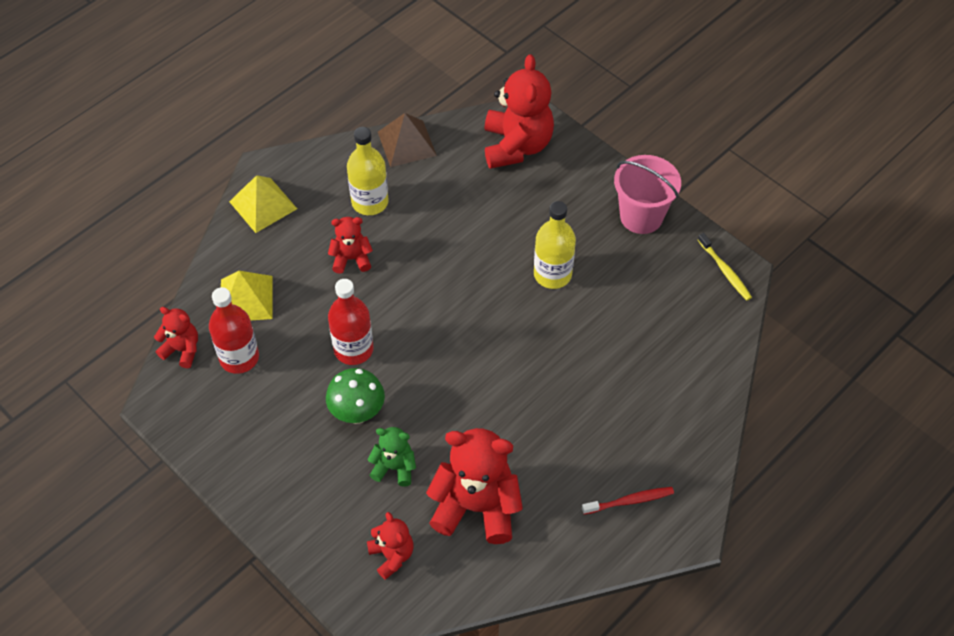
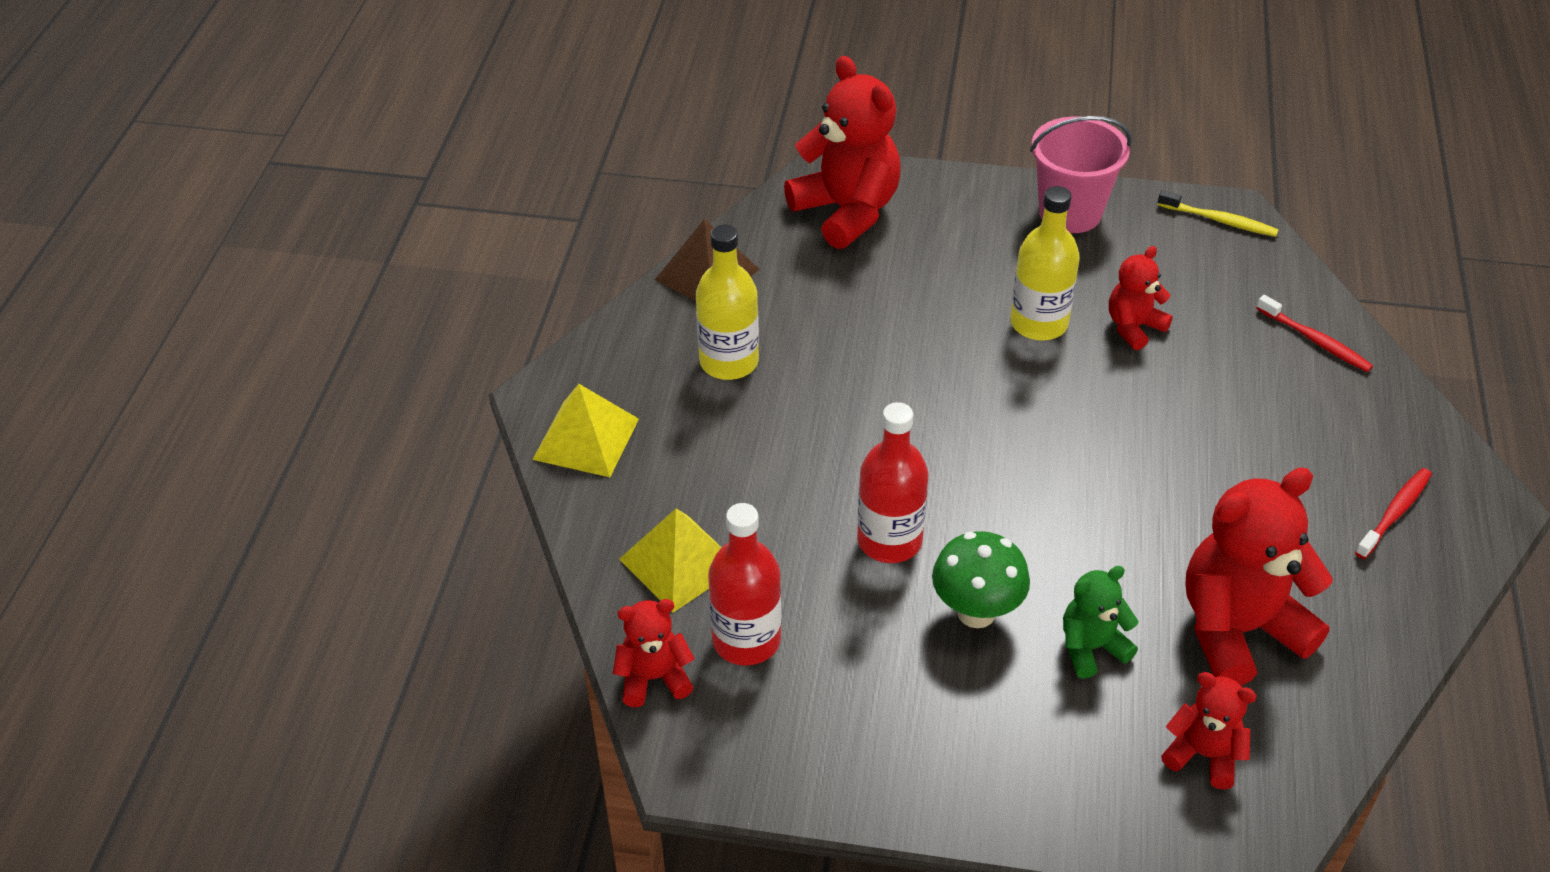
camera: 35 degrees left, 10 degrees down
red teddy bear [328,217,373,274] -> red teddy bear moved to [1109,246,1173,350]
none -> red toothbrush [1256,295,1373,372]

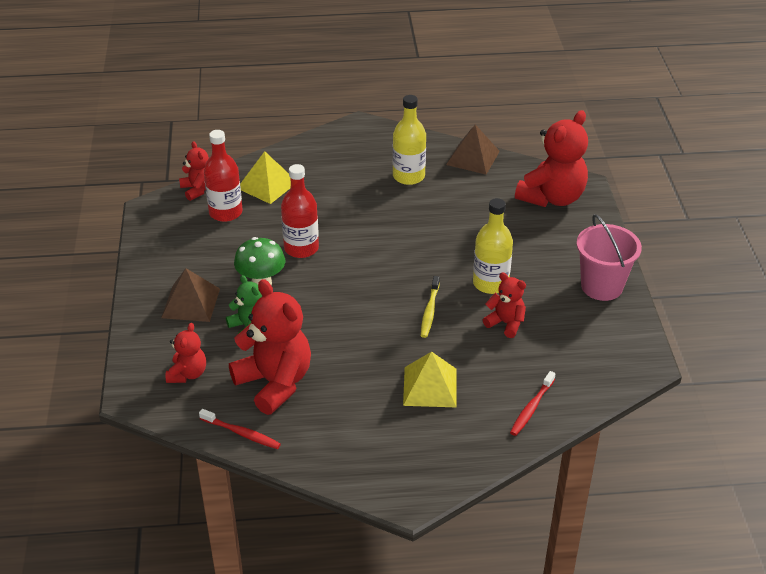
camera: 75 degrees right, 5 degrees down
yellow pyramid [532,384,639,477] -> yellow pyramid moved to [403,352,457,408]
yellow toothbrush [1158,190,1279,237] -> yellow toothbrush moved to [421,276,440,338]
red toothbrush [1355,468,1432,559] -> red toothbrush moved to [199,409,281,449]
none -> brown pyramid [161,268,220,322]

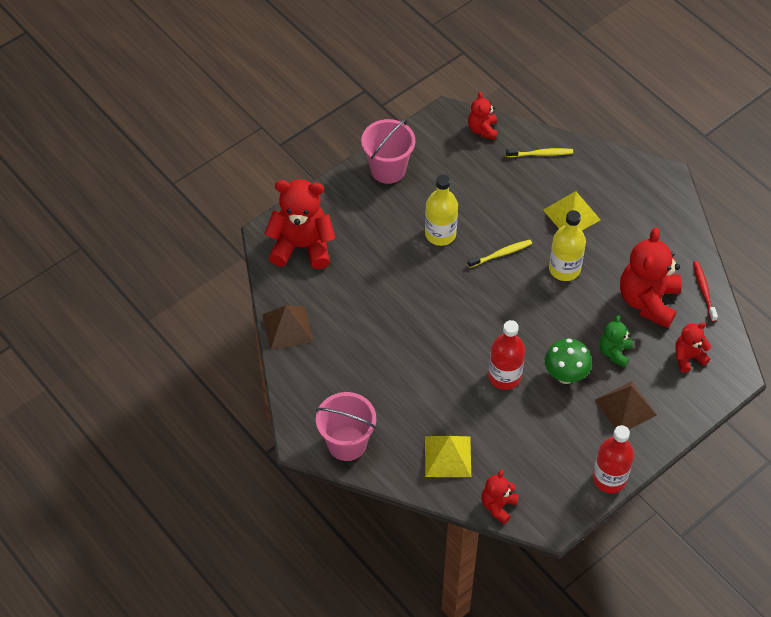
camera: 125 degrees left, 15 degrees up
red bottle [204,130,243,222] -> red bottle moved to [593,425,634,493]
yellow bottle [393,95,426,185] -> yellow bottle moved to [549,210,586,281]
red teddy bear [483,273,526,338] -> red teddy bear moved to [468,92,498,140]
red toothbrush [510,371,556,436] -> yellow toothbrush [506,148,573,157]
none -> pink bucket [316,392,376,461]

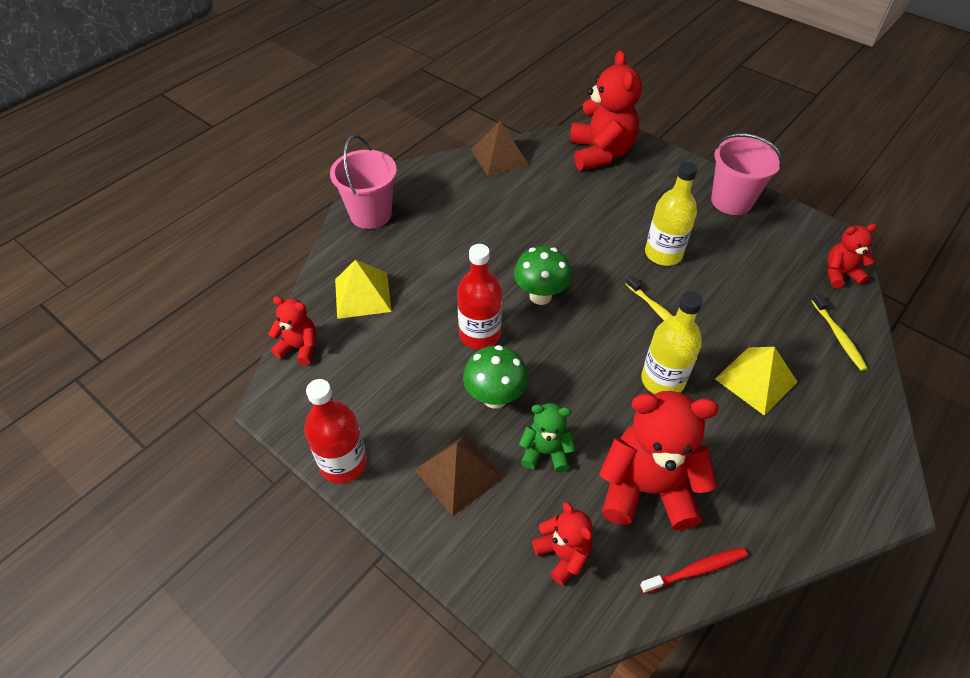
camera: 80 degrees right, 5 degrees down
none -> green mushroom [514,246,572,305]

